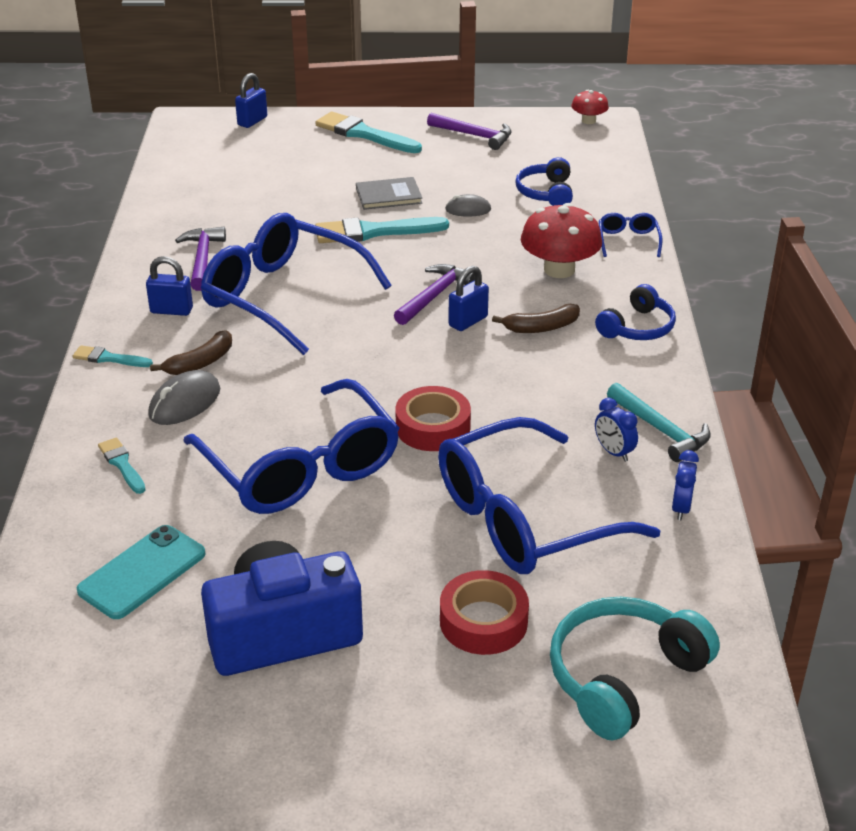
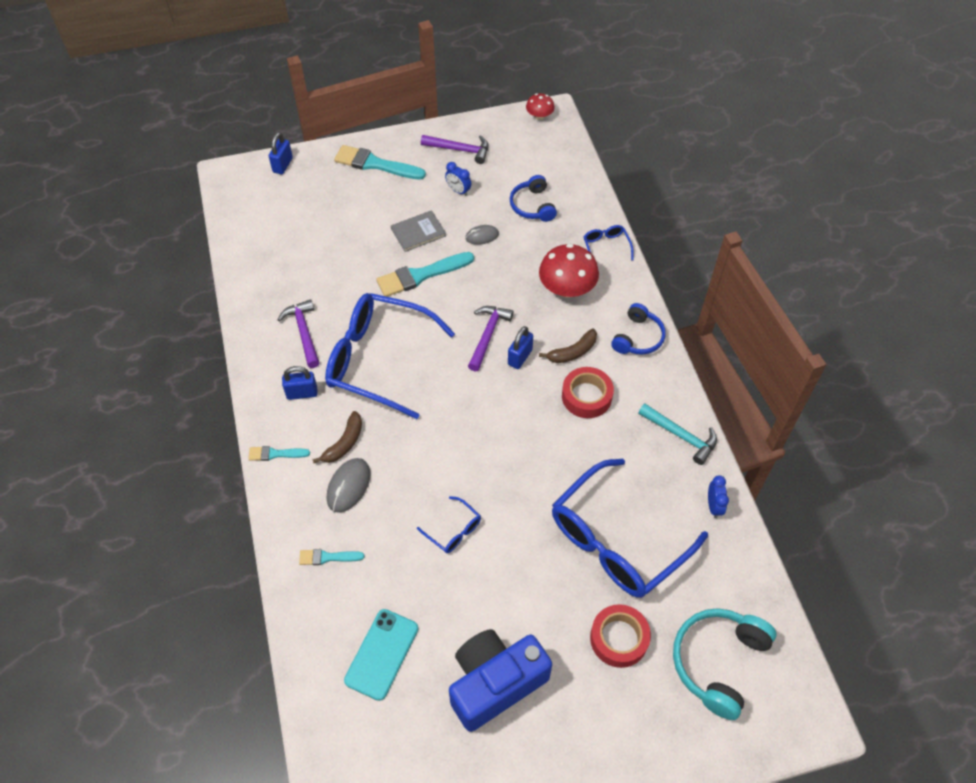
camera: 15 degrees left, 20 degrees up
turquoise brush [98,437,146,494] -> turquoise brush turned 45 degrees counterclockwise [299,549,364,565]
blue glasses [183,379,399,514] -> blue glasses [417,496,481,553], size x0.41
red tape [395,386,471,451] -> red tape moved to [562,367,614,418]
blue clock [595,398,638,462] -> blue clock moved to [445,162,471,196]

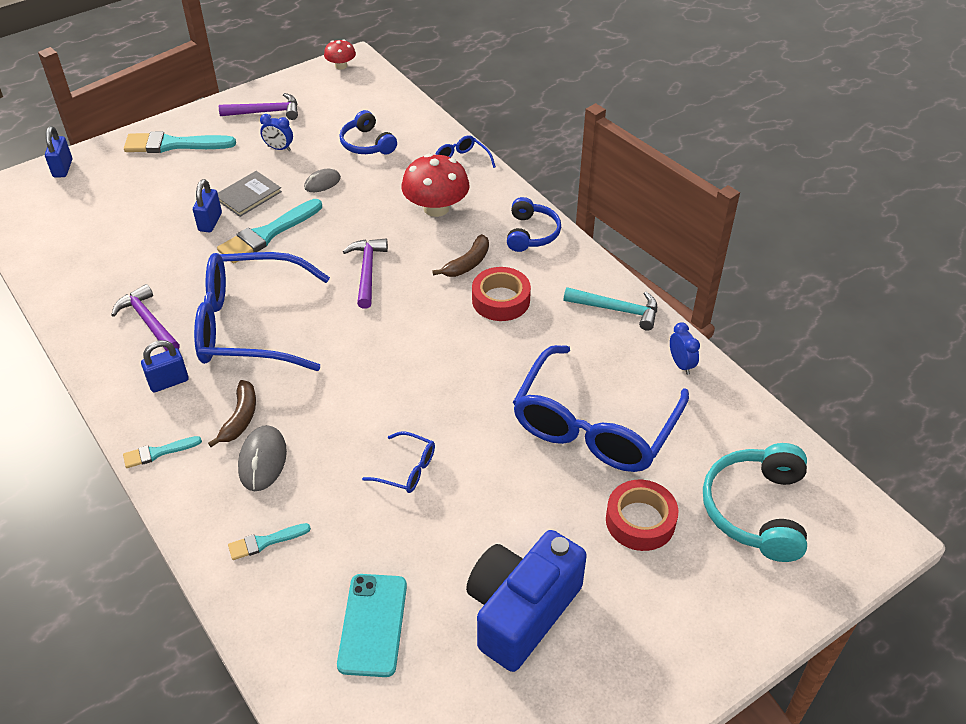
camera: 20 degrees left, 10 degrees down
blue padlock [508,326,533,369] -> blue padlock moved to [193,179,222,232]

